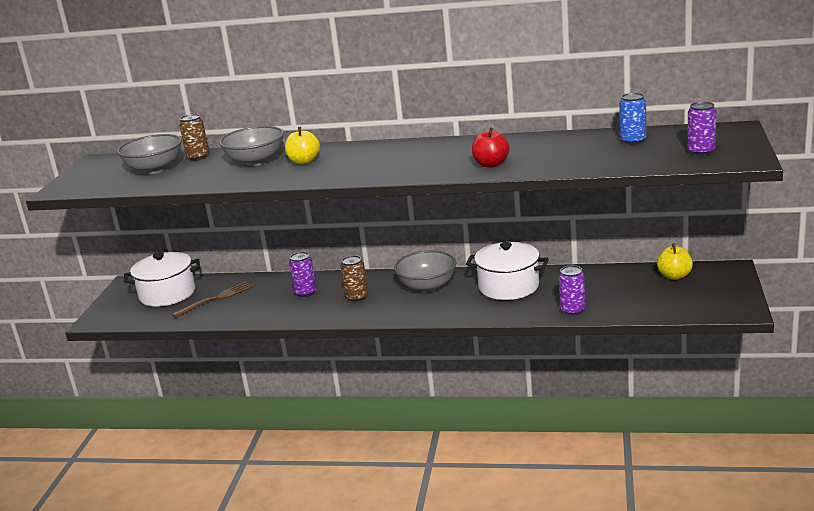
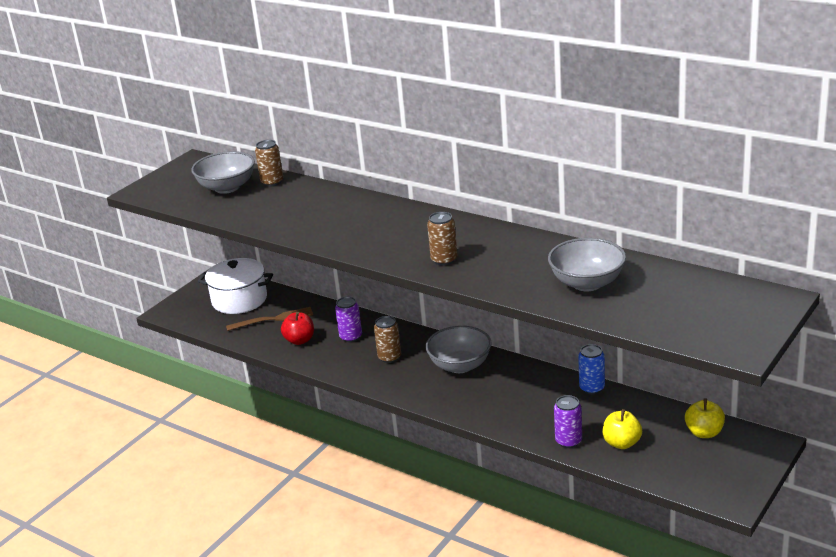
camera: 25 degrees right, 5 degrees up
grey bowl [219,126,284,166] -> grey bowl moved to [548,238,626,291]
yellow apple [285,127,320,164] -> yellow apple moved to [603,409,642,449]
white pot [466,242,549,300] -> none
red apple [472,127,509,168] -> red apple moved to [281,312,314,345]
blue can [619,93,646,144] -> blue can moved to [578,344,605,394]
purple can [687,101,716,156] -> none
none -> brown can [427,212,457,265]

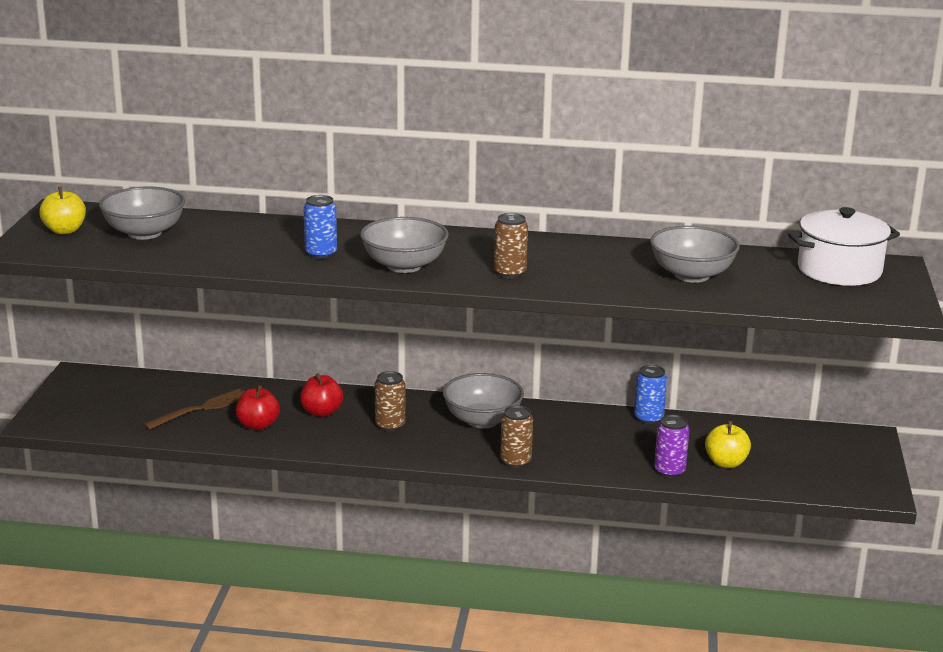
camera: 30 degrees left, 5 degrees down
white pot [198,258,273,314] -> white pot moved to [788,207,900,286]
brown can [255,140,283,186] -> brown can moved to [500,405,533,468]
purple can [335,297,362,342] -> red apple [300,373,343,417]
yellow apple [685,398,725,438] -> yellow apple moved to [39,186,86,234]
none -> blue can [304,195,337,259]
none -> grey bowl [360,217,449,273]

